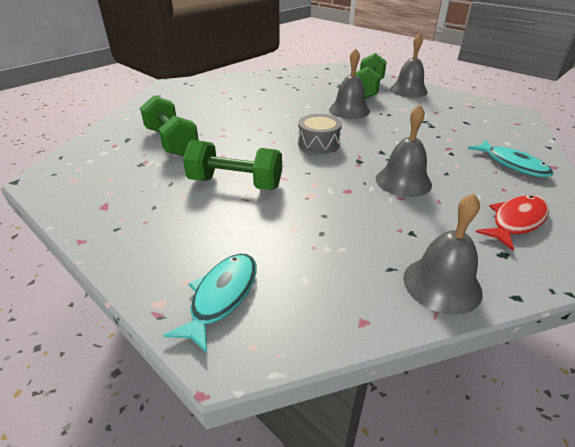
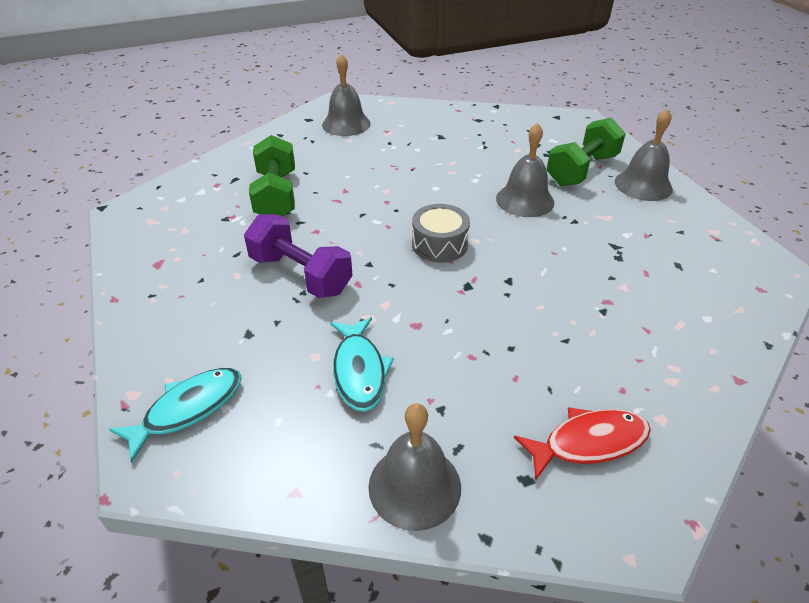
camera: 25 degrees right, 5 degrees up
green dumbbell [183,140,282,190] -> purple dumbbell [244,214,353,298]
grey bell [376,104,432,197] -> grey bell moved to [322,54,371,136]
turquoise fish [468,140,553,177] -> turquoise fish moved to [330,317,394,412]

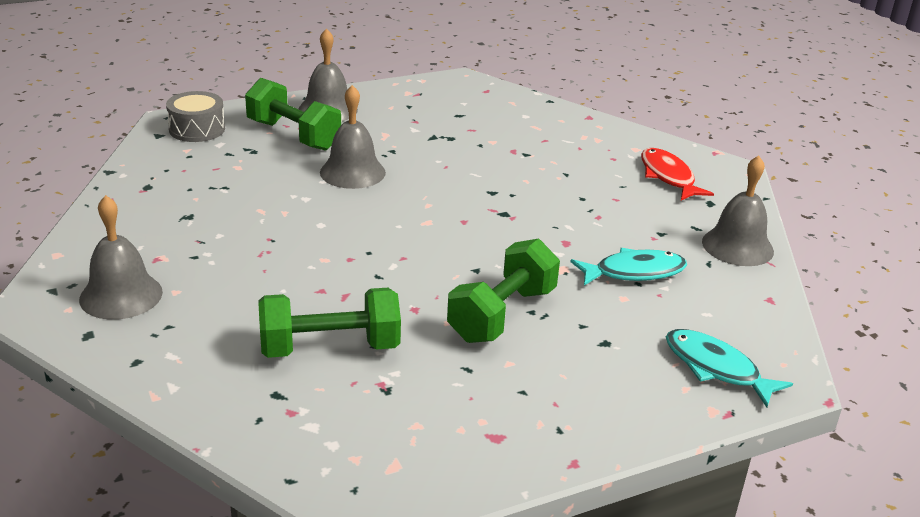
camera: 95 degrees left, 10 degrees down
purple dumbbell [244,214,353,298] -> green dumbbell [447,239,560,343]
grey drum [412,204,470,263] -> grey drum moved to [166,91,225,142]

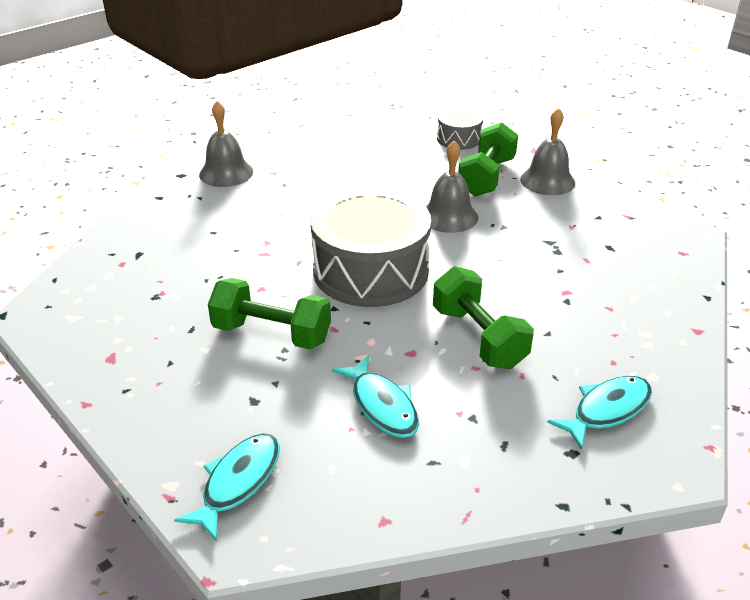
camera: 75 degrees right, 5 degrees up
green dumbbell [258,288,401,358] -> green dumbbell moved to [433,266,534,369]
red fish [641,148,714,201] -> turquoise fish [547,376,652,450]
grey bell [702,155,774,266] -> none
none -> grey drum [310,188,431,307]

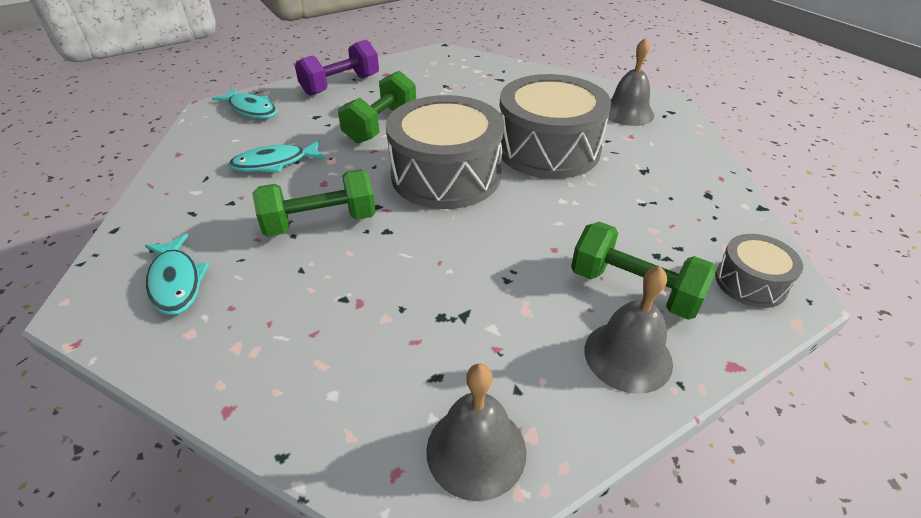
camera: 100 degrees right, 5 degrees up
grey bell [426,141,478,233] -> grey bell moved to [426,363,526,501]
none -> purple dumbbell [295,40,379,96]
none -> grey drum [500,74,611,179]

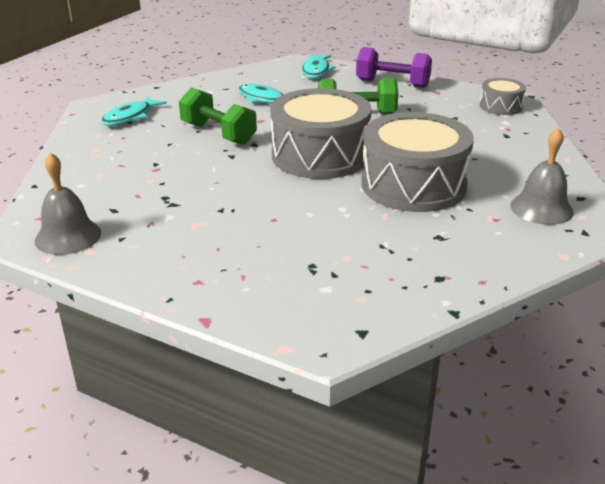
camera: 60 degrees right, 10 degrees down
green dumbbell [571,222,717,320] -> none
grey bell [584,266,673,394] -> none
grey drum [715,234,803,308] -> grey drum moved to [480,78,526,115]

